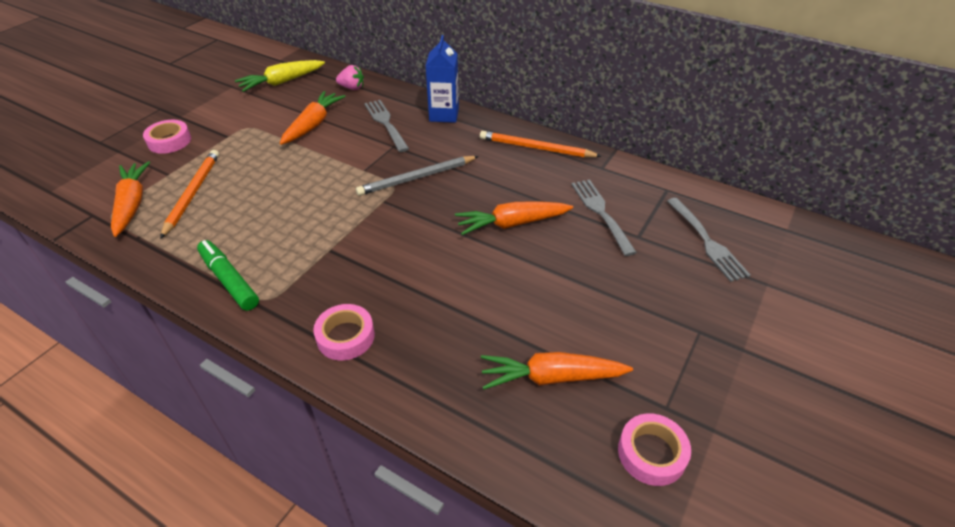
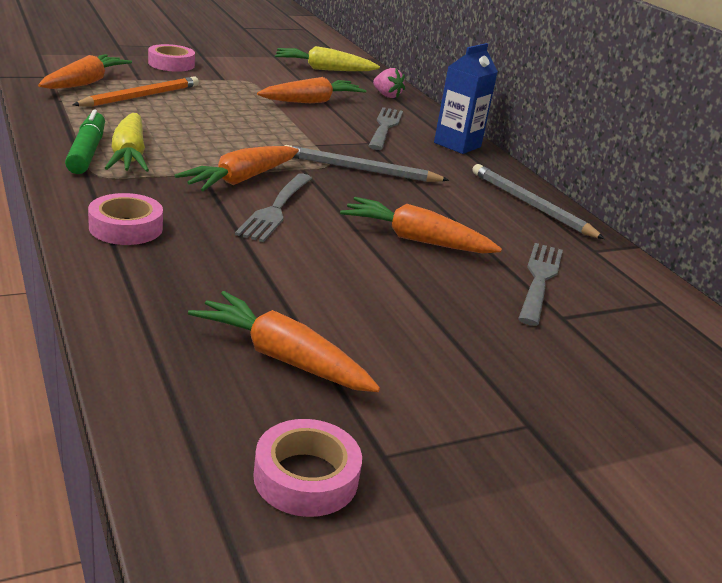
camera: 30 degrees right, 15 degrees down
orange pencil [480,131,601,157] -> grey pencil [472,164,605,239]
grey fork [667,198,751,282] -> grey fork moved to [235,174,312,242]
none -> yellow carrot [105,113,149,172]
none -> orange carrot [175,146,299,191]

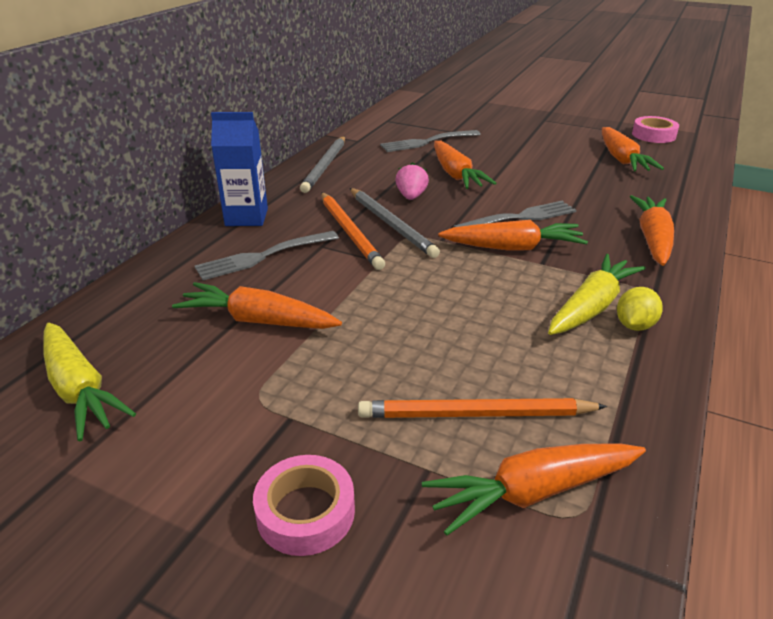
camera: 125 degrees left, 5 degrees up
green marker [65,109,105,174] -> yellow lemon [617,287,663,331]
pink tape [88,193,163,245] -> orange carrot [630,195,674,266]
pink strawberry [373,68,405,98] -> pink strawberry moved to [395,162,429,200]
none -> orange pencil [321,192,385,270]

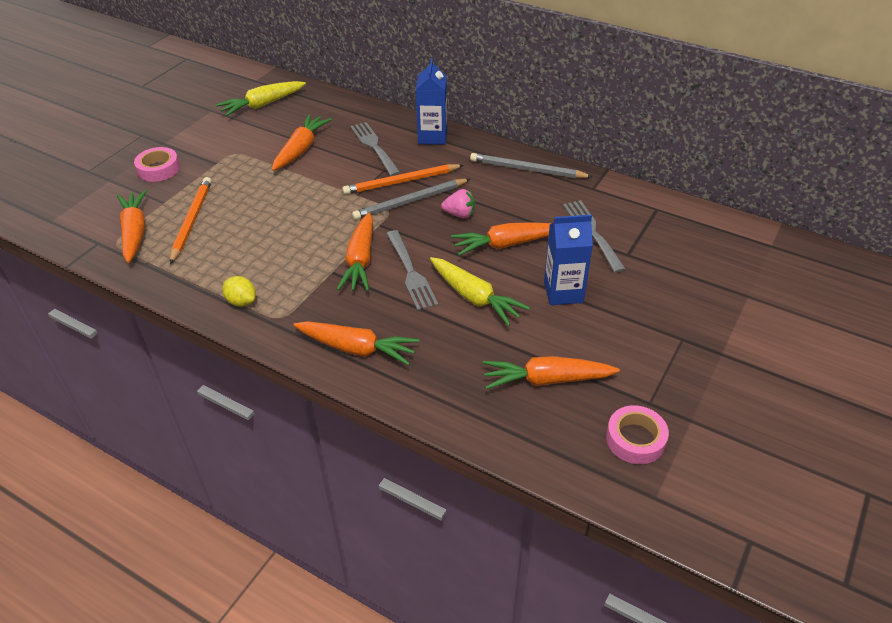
camera: 95 degrees right, 10 degrees up
yellow carrot [548,254,646,335] -> yellow carrot moved to [430,257,530,326]
none -> blue carton [544,215,593,305]

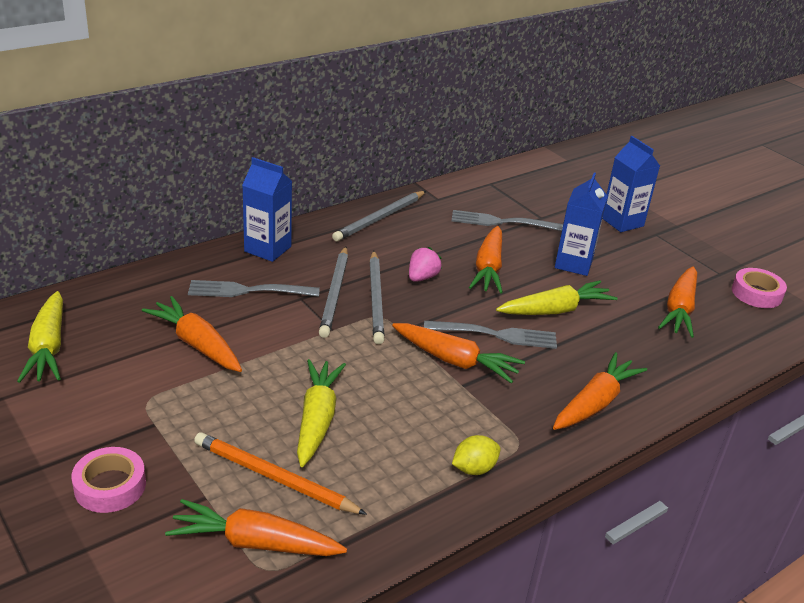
camera: 70 degrees left, 10 degrees down
orange pencil [342,164,463,195] -> grey pencil [319,246,348,338]
none -> yellow carrot [297,359,346,467]
none -> blue carton [603,136,660,232]

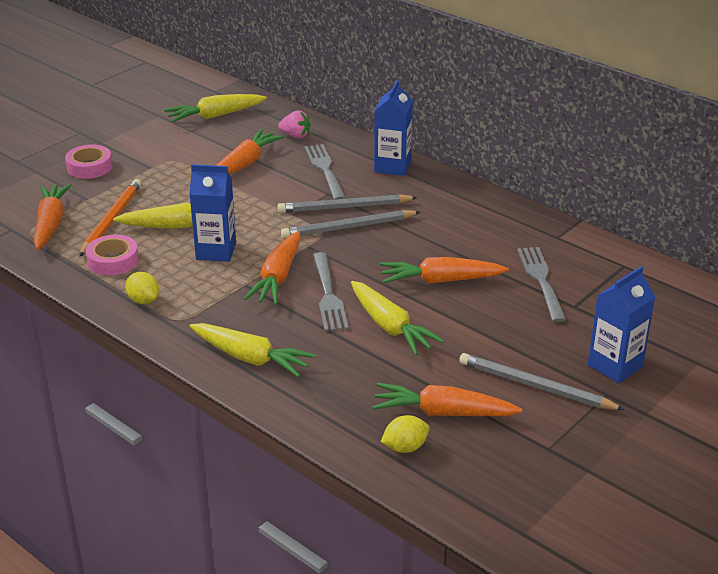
camera: 80 degrees right, 0 degrees up
grey pencil [332,191,426,241] -> grey pencil moved to [459,353,625,410]
pink strawberry [409,247,442,282] -> pink strawberry moved to [278,110,311,139]
orange carrot [553,352,647,430] -> yellow carrot [189,323,316,377]
blue carton [555,172,608,276] -> blue carton moved to [189,164,236,262]
pink tape [732,268,787,308] -> pink tape moved to [86,235,139,276]
none -> yellow lemon [381,415,430,453]

